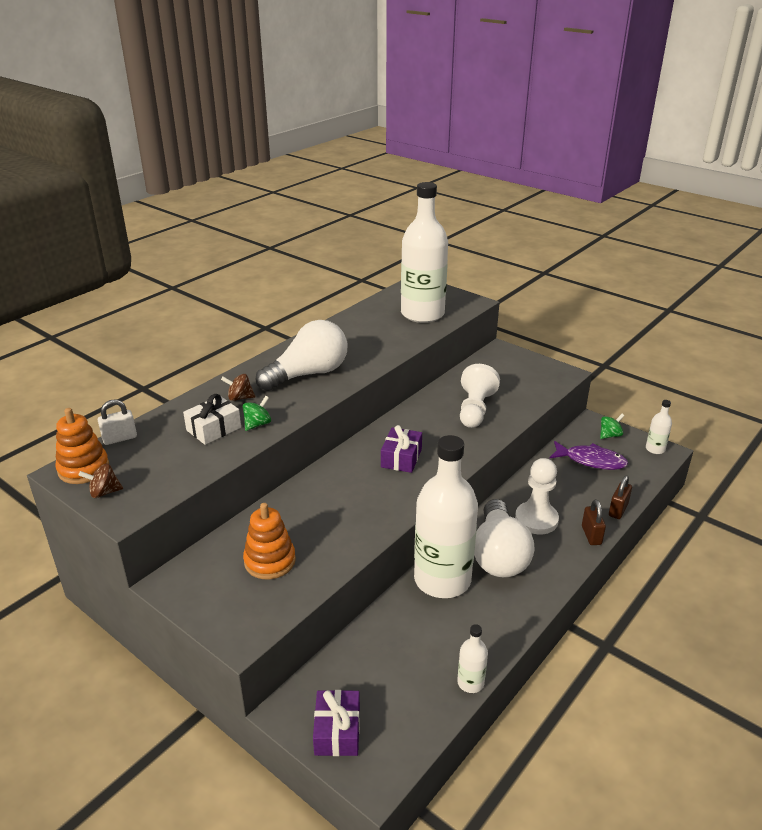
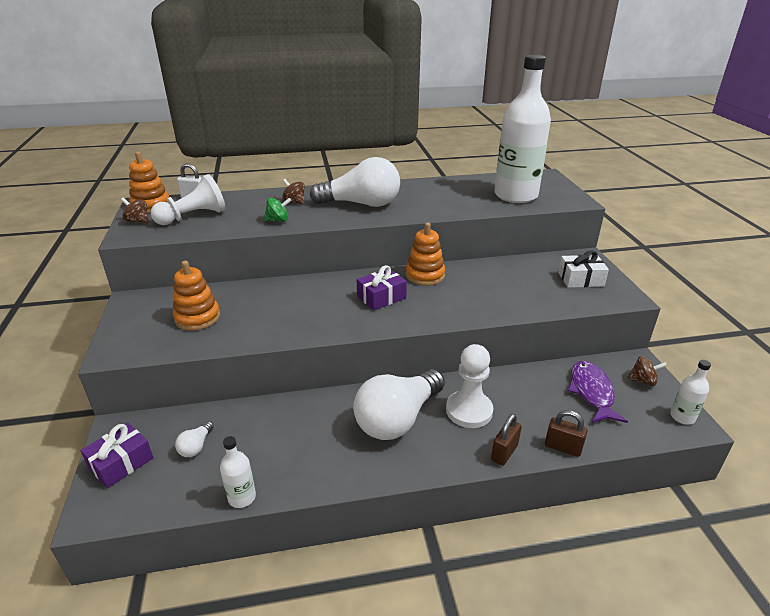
camera: 40 degrees right, 0 degrees up
white gift [183,394,241,445] -> white gift moved to [558,250,609,288]
white bottle [414,435,478,598] -> none
white pawn [460,364,500,428] -> white pawn moved to [151,174,225,225]
purple fish [549,441,628,470] -> purple fish turned 150 degrees counterclockwise [568,361,628,423]
green spinning top [600,414,624,439] -> brown spinning top [627,356,667,386]
brown padlock [609,475,632,519] -> brown padlock turned 45 degrees clockwise [545,410,587,457]
none -> white light bulb [175,421,214,457]
none -> orange stacking toy [406,223,445,286]

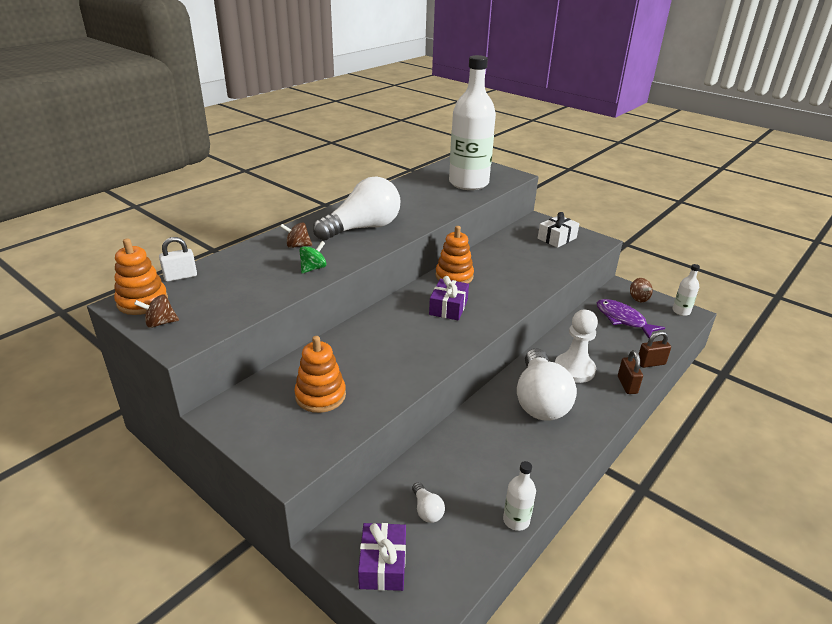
camera: 40 degrees left, 0 degrees up
white pawn [151,174,225,225] -> none
brown spinning top [627,356,667,386] -> brown spinning top turned 105 degrees clockwise [630,278,653,302]

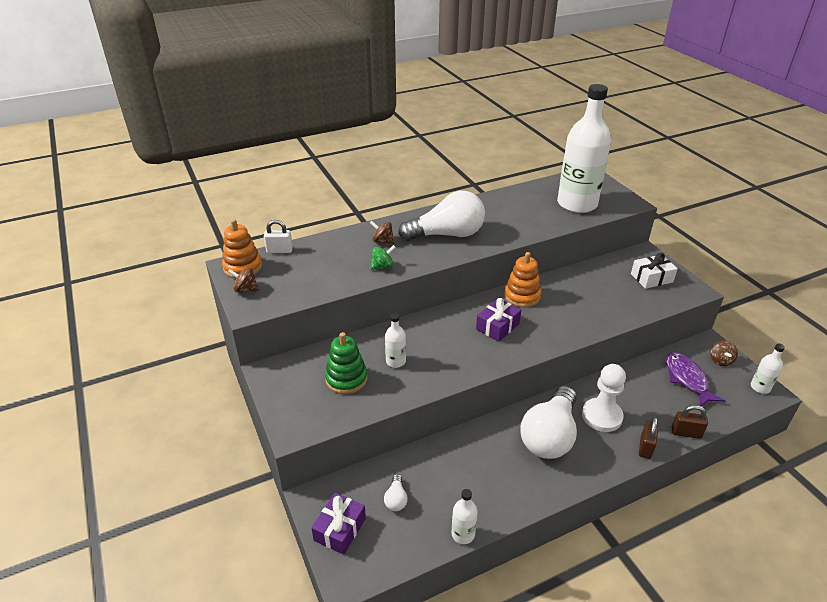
camera: 25 degrees right, 5 degrees up
orange stacking toy [294,336,346,413] -> green stacking toy [325,332,367,394]
none -> white bottle [385,313,406,368]

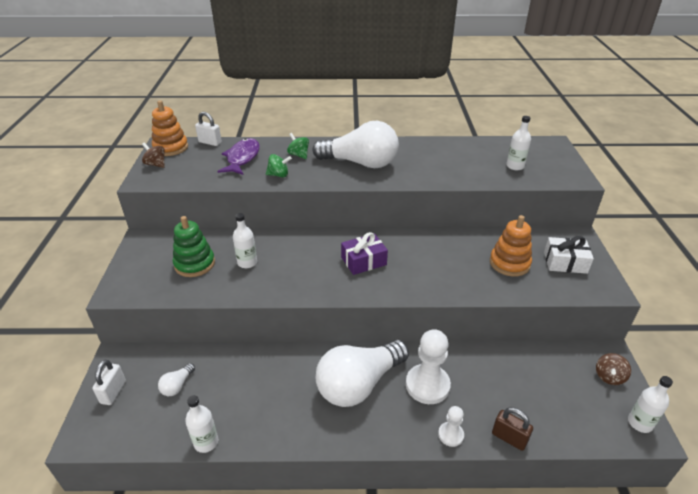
camera: 25 degrees right, 0 degrees up
purple gift [311,493,366,555] -> white padlock [92,360,126,405]
brown spinning top [370,221,395,244] -> green spinning top [287,133,309,159]
orange stacking toy [504,252,541,307] -> orange stacking toy moved to [490,215,532,277]
white bottle [557,84,611,213] -> white bottle [506,116,531,170], size x0.41
brown padlock [639,417,659,459] -> white pawn [438,406,464,447]
purple fish [666,352,726,406] -> purple fish moved to [217,138,260,175]

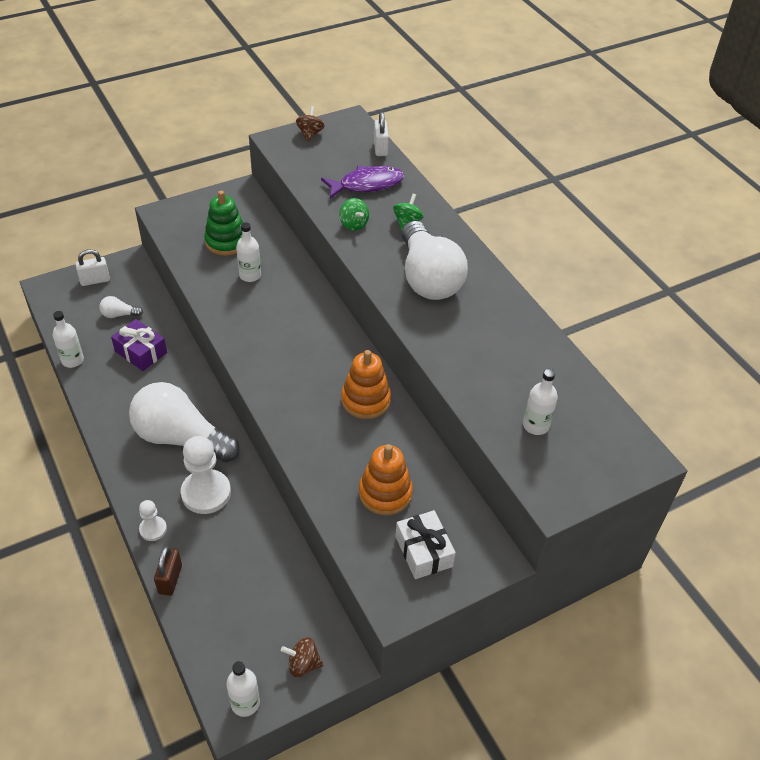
camera: 60 degrees right, 10 degrees up
orange stacking toy [152,100,188,156] -> orange stacking toy moved to [341,350,391,419]
purple gift [341,232,388,275] -> purple gift moved to [111,319,167,371]

